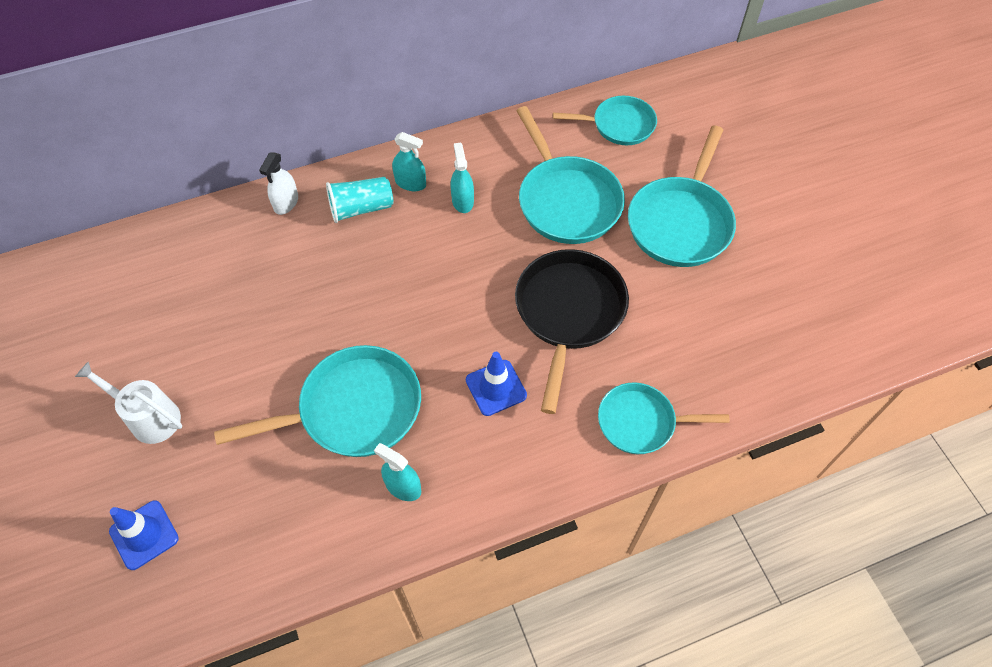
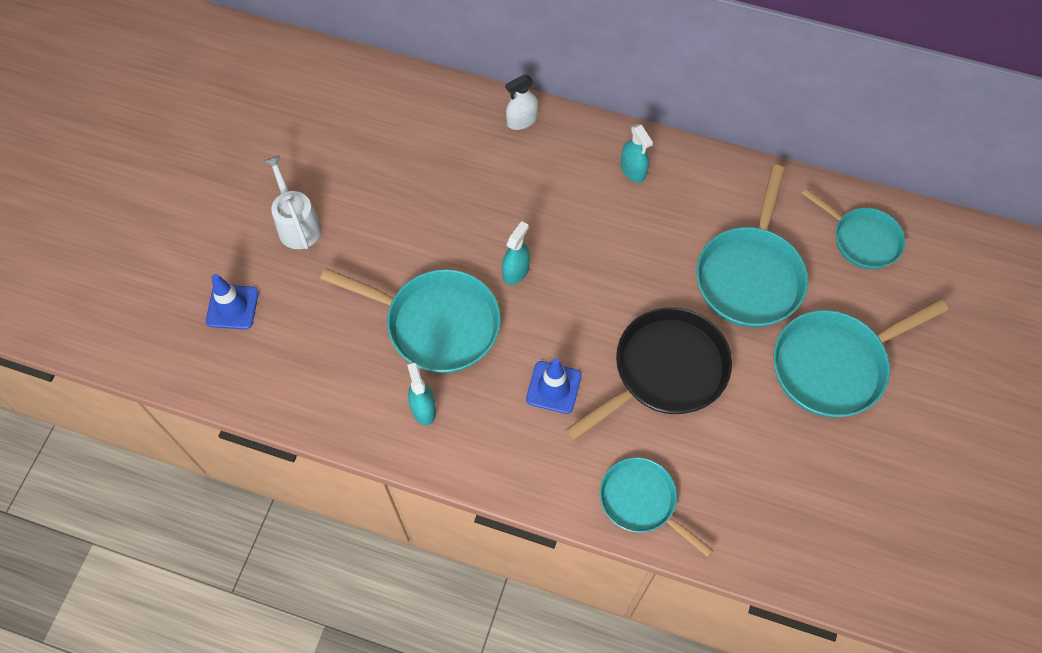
camera: 40 degrees right, 5 degrees up
turquoise cup [326,177,393,223] -> none
turquoise spray bottle [450,143,474,213] -> turquoise spray bottle moved to [502,221,530,285]

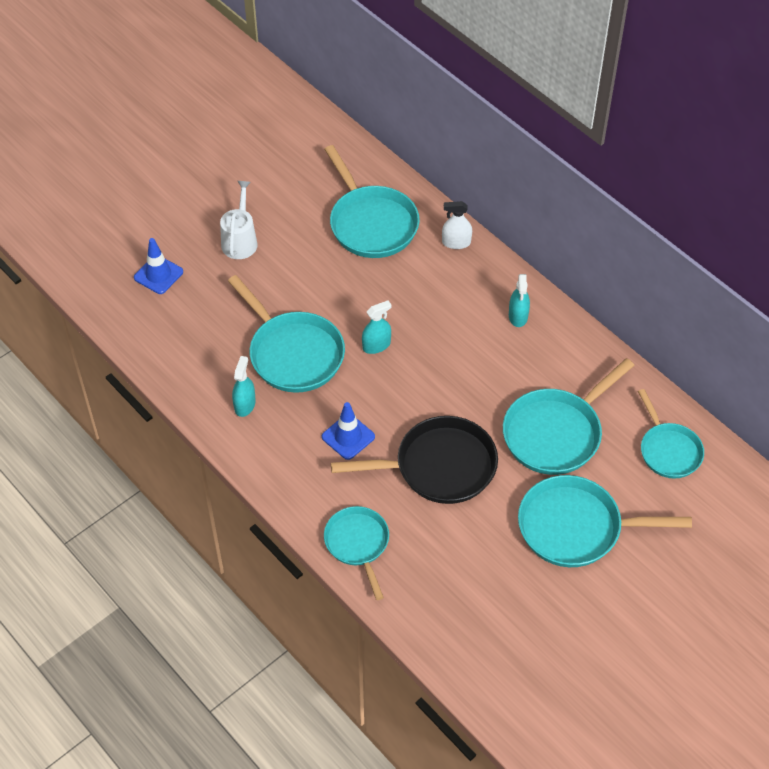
camera: 30 degrees right, 10 degrees down
none -> turquoise pan [324,145,420,258]

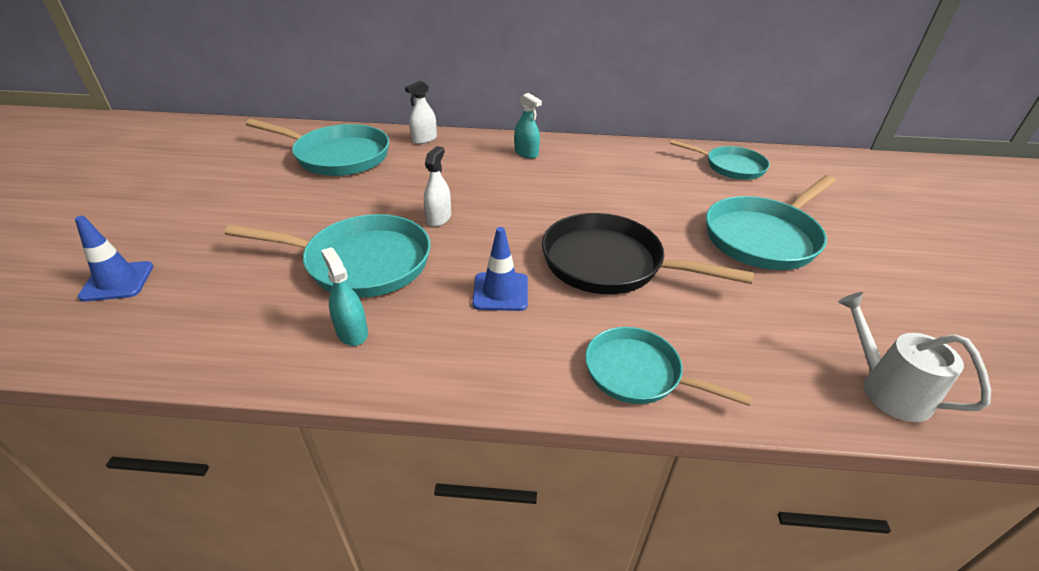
camera: 45 degrees left, 15 degrees down
white watering can [220,181,258,259] -> white watering can moved to [838,292,991,422]
black pan [331,416,498,504] -> black pan turned 105 degrees counterclockwise [542,213,754,294]
turquoise spray bottle [362,300,391,354] -> white spray bottle [424,146,451,227]
turquoise pan [503,358,634,475] -> none

